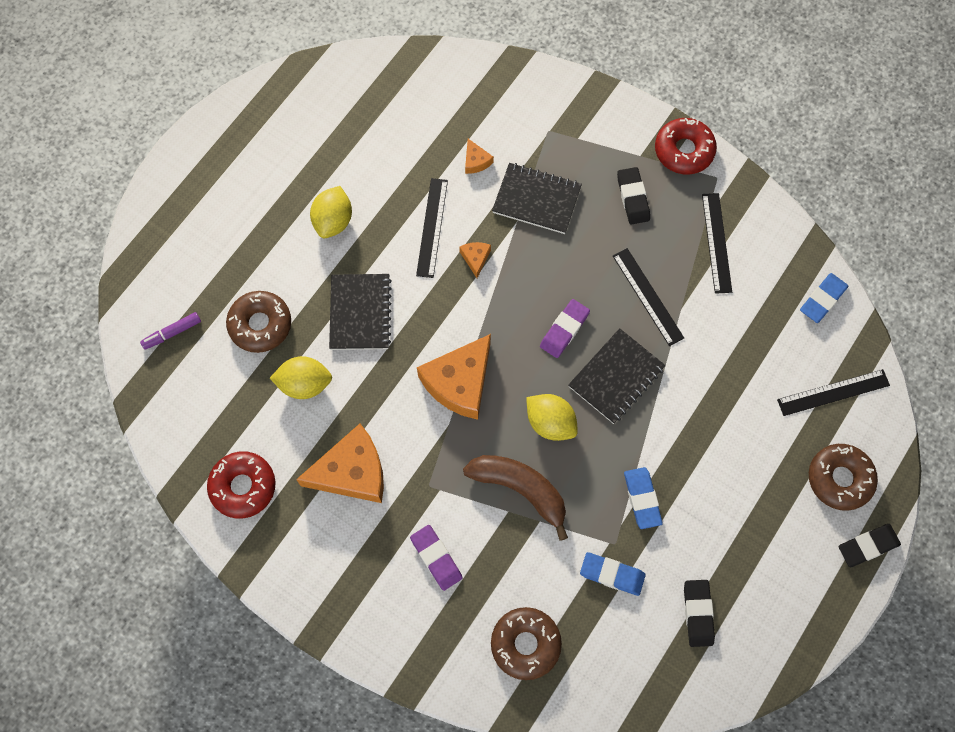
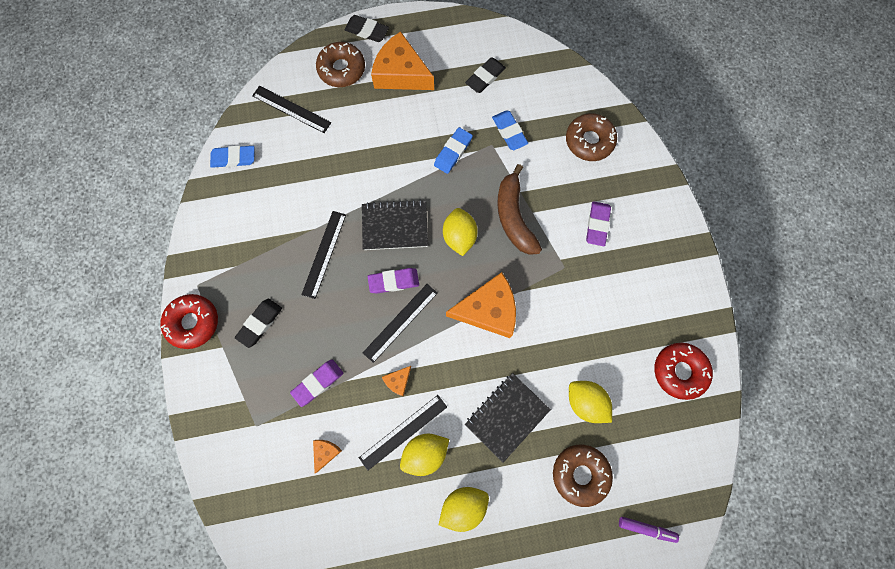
camera: 135 degrees left, 5 degrees up
orange cheese [296,424,384,503] -> orange cheese moved to [371,31,434,90]
black notebook [492,163,582,234] -> purple eraser [290,360,343,407]
black ruler [702,193,732,294] -> black ruler moved to [363,284,438,363]
none -> yellow lemon [400,434,449,476]

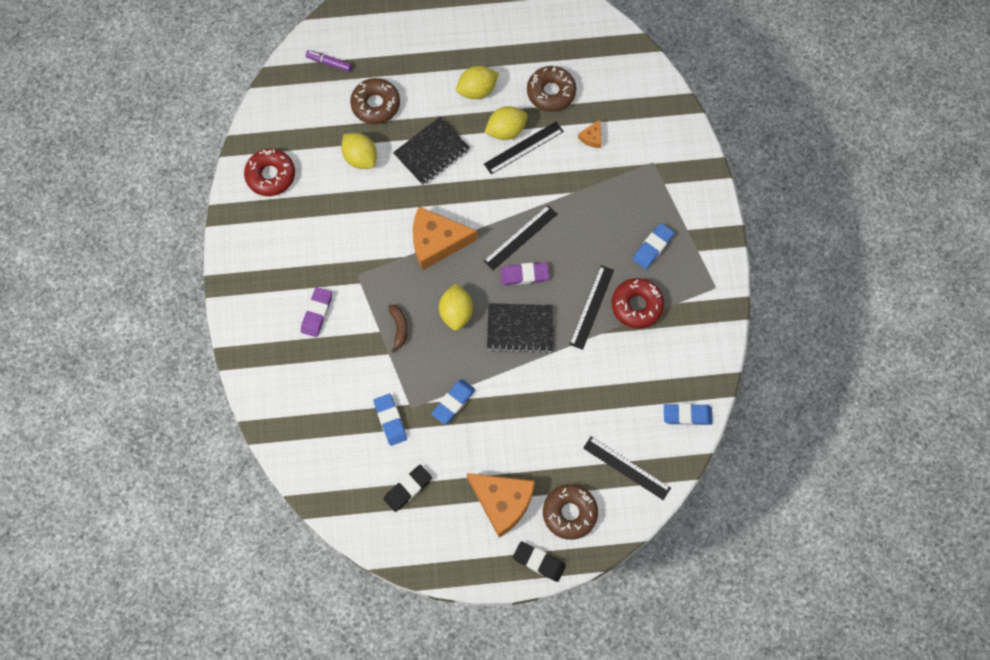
camera: 175 degrees left, 5 degrees down
red donut [160,294,218,349] -> red donut moved to [612,278,664,328]
black eraser [235,299,282,348] -> blue eraser [633,223,674,269]
purple eraser [290,360,343,407] -> none
orange cheese [382,366,411,396] -> none
brown banana [497,164,542,255] -> brown banana [388,305,408,353], size x0.52
brown donut [566,113,617,161] -> brown donut moved to [527,66,576,112]

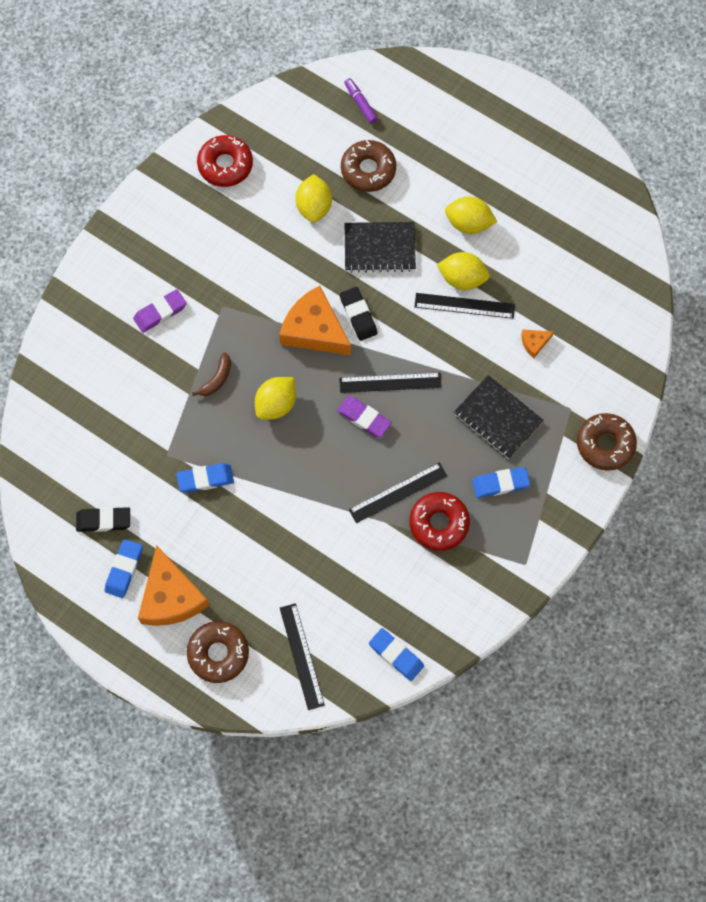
camera: 40 degrees right, 0 degrees up
blue eraser [373,394,407,446] -> blue eraser moved to [105,539,143,598]
black notebook [487,303,553,353] -> black notebook moved to [454,375,544,459]
black eraser [513,541,566,582] -> black eraser moved to [340,287,377,341]
brown donut [527,66,576,112] -> brown donut moved to [577,413,637,471]

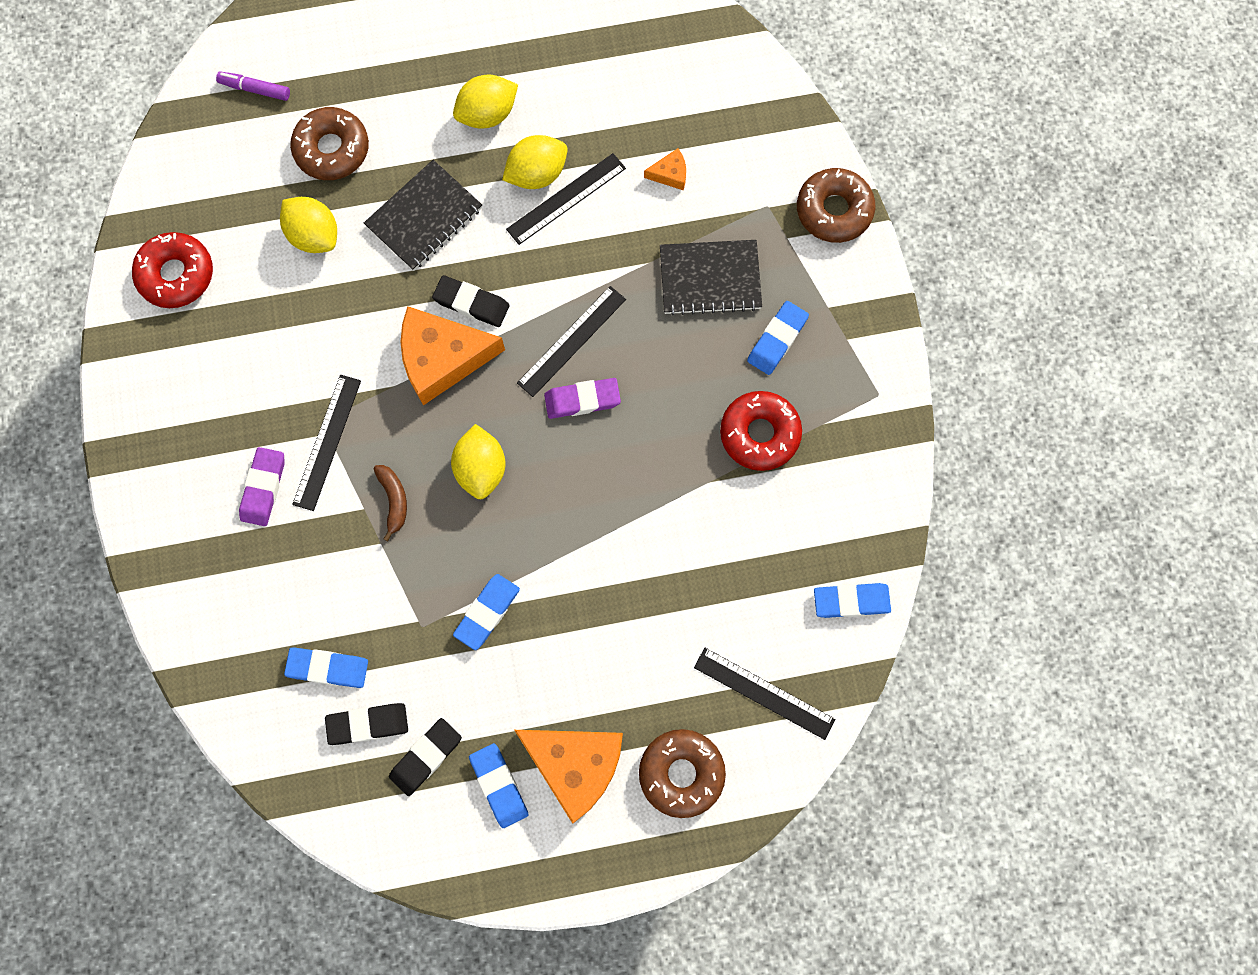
camera: 45 degrees left, 5 degrees up
black ruler [349,463,447,523] -> black ruler moved to [292,375,361,511]
orange cheese [521,330,554,358] -> orange cheese turned 120 degrees counterclockwise [644,148,686,191]
none -> blue eraser [284,647,368,688]
none -> black eraser [325,703,408,745]

